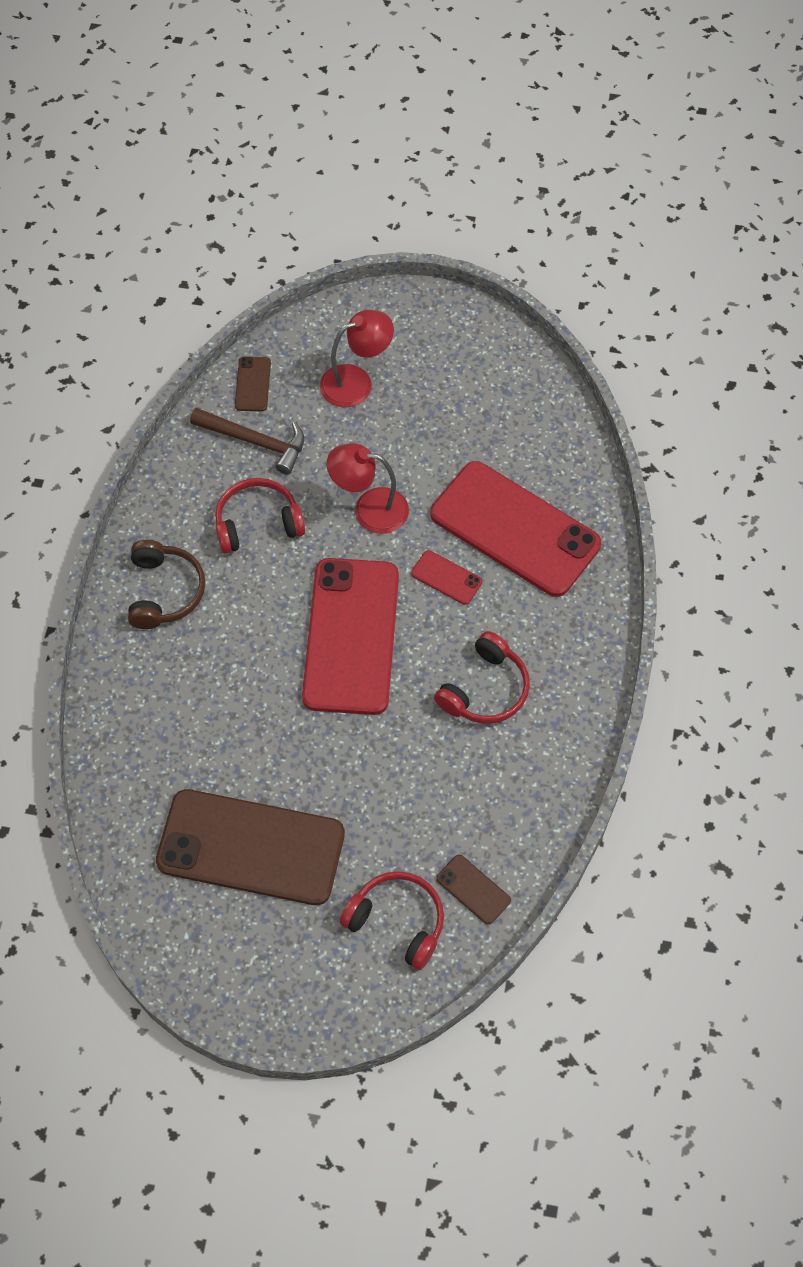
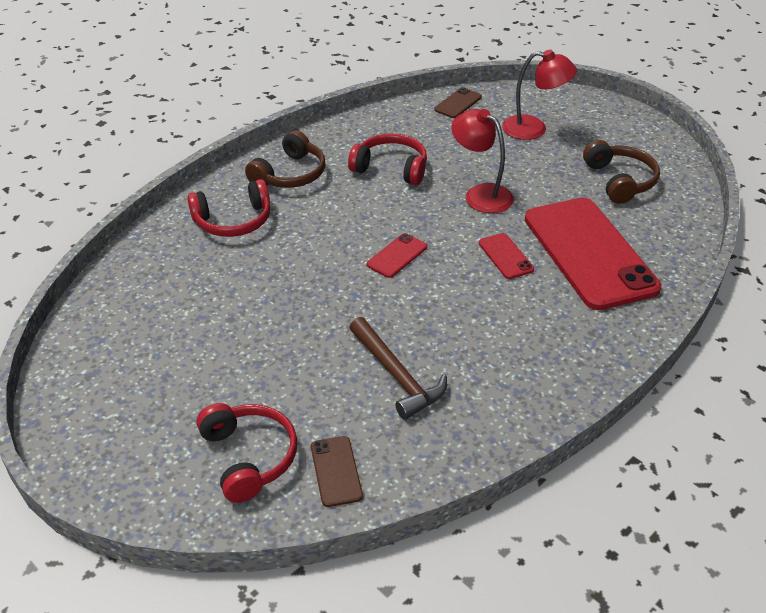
camera: 35 degrees right, 20 degrees down
brown phone [156,789,345,905] -> none
brown hammer [190,408,304,475] -> brown hammer moved to [350,317,447,420]
red phone [302,558,399,715] -> red phone [367,233,427,278], size x0.41
red headphones [434,631,530,724] -> red headphones moved to [187,179,271,237]
none -> brown headphones [583,140,660,204]

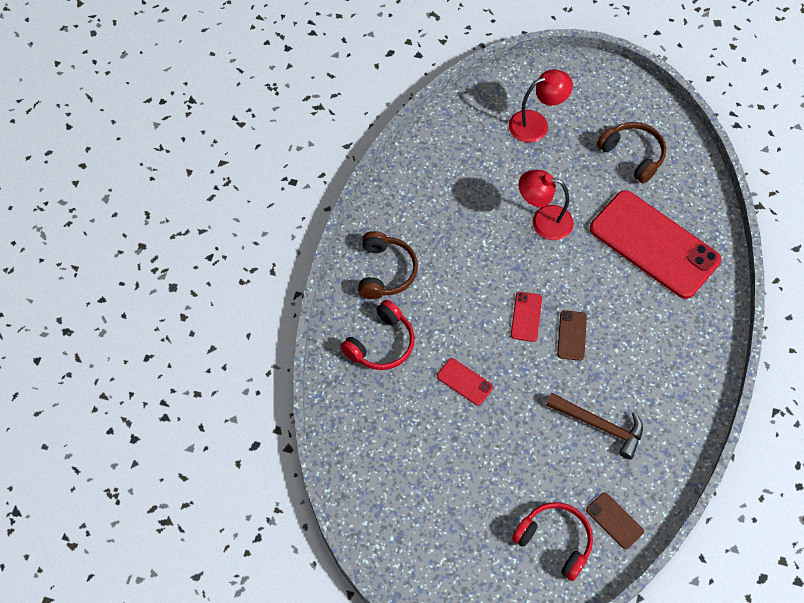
camera: 30 degrees left, 20 degrees up
red headphones [348,133,427,185] -> none
brown phone [434,87,482,118] -> brown phone moved to [557,310,587,361]
red phone [479,233,534,279] -> red phone moved to [437,358,493,406]

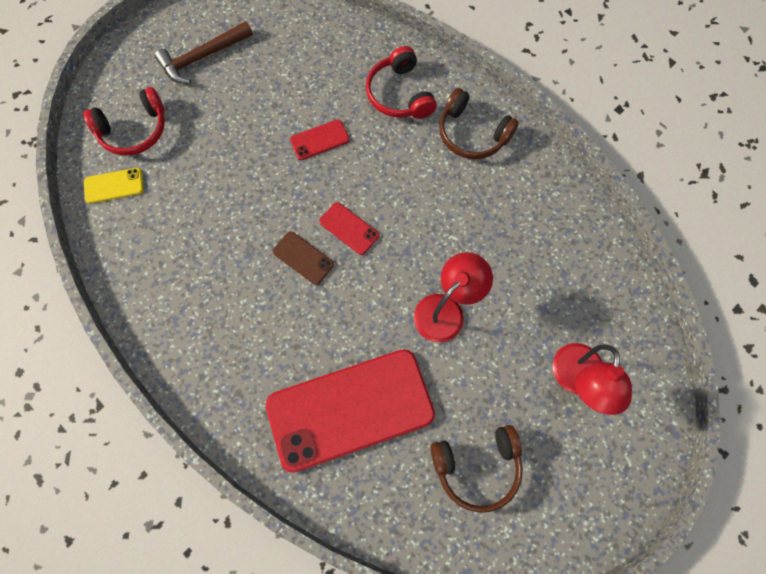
camera: 120 degrees right, 10 degrees up
brown hammer [546,393,643,460] -> brown hammer moved to [155,21,253,84]
brown phone [586,493,644,549] -> yellow phone [84,168,144,204]

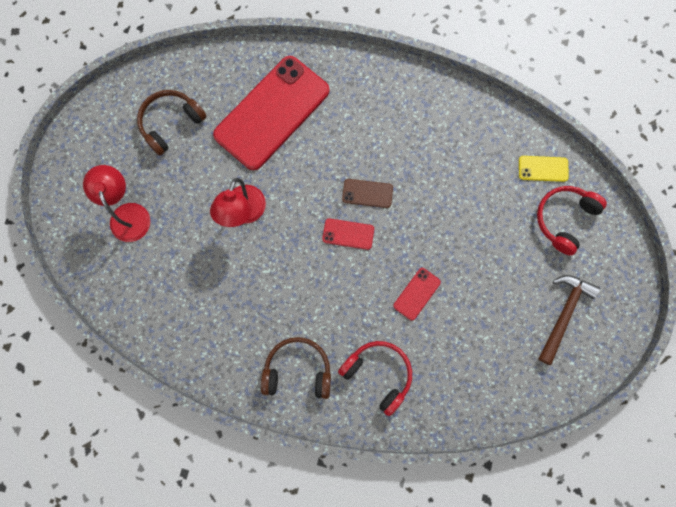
camera: 150 degrees right, 5 degrees up
yellow phone [84,168,144,204] -> yellow phone turned 45 degrees clockwise [519,156,569,182]

